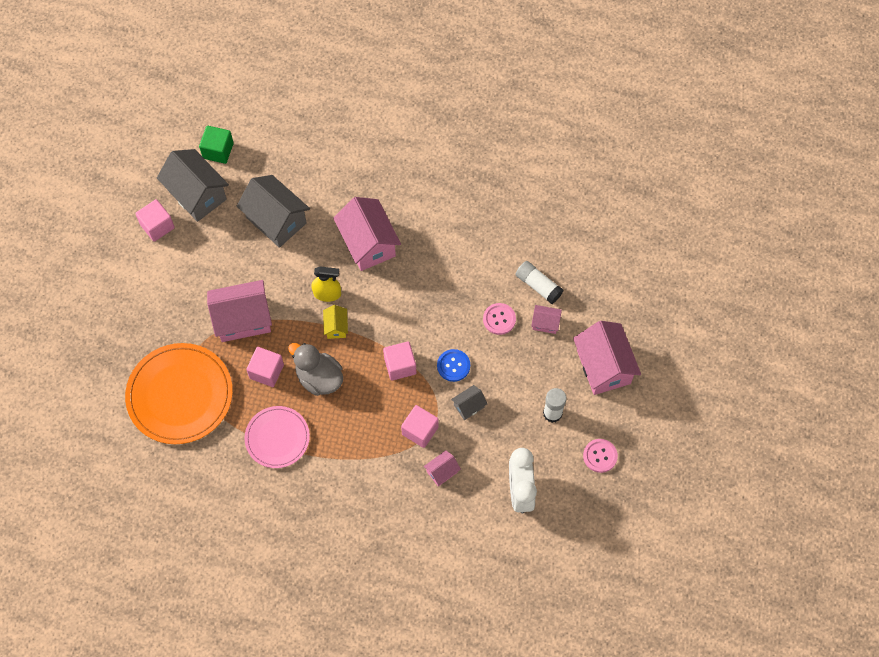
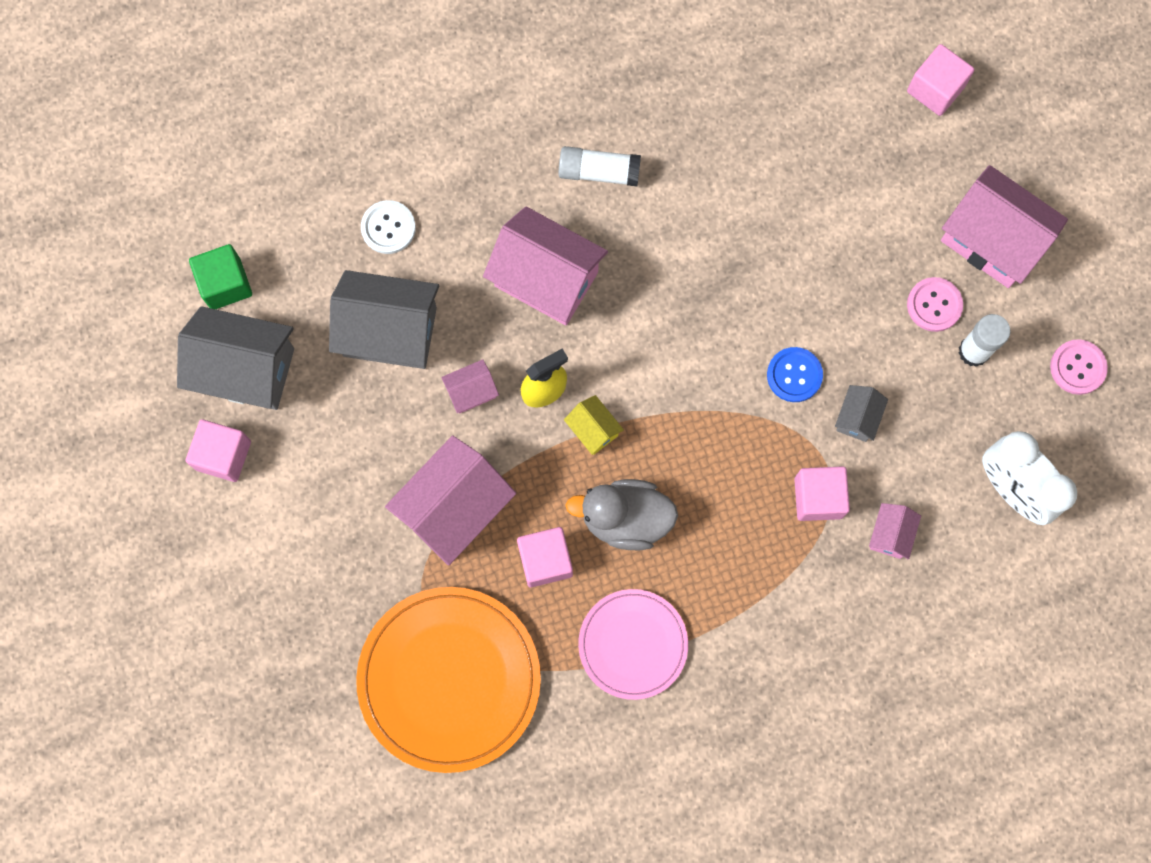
camera: 35 degrees left, 10 degrees up
pink cube [383,341,416,381] -> pink cube moved to [907,44,974,116]
pink button [483,303,516,335] -> pink button moved to [907,277,963,332]
white glue stick [515,261,563,304] -> white glue stick moved to [558,146,641,186]
pink house [531,305,562,334] -> pink house moved to [441,359,499,414]
none -> white button [361,200,416,254]

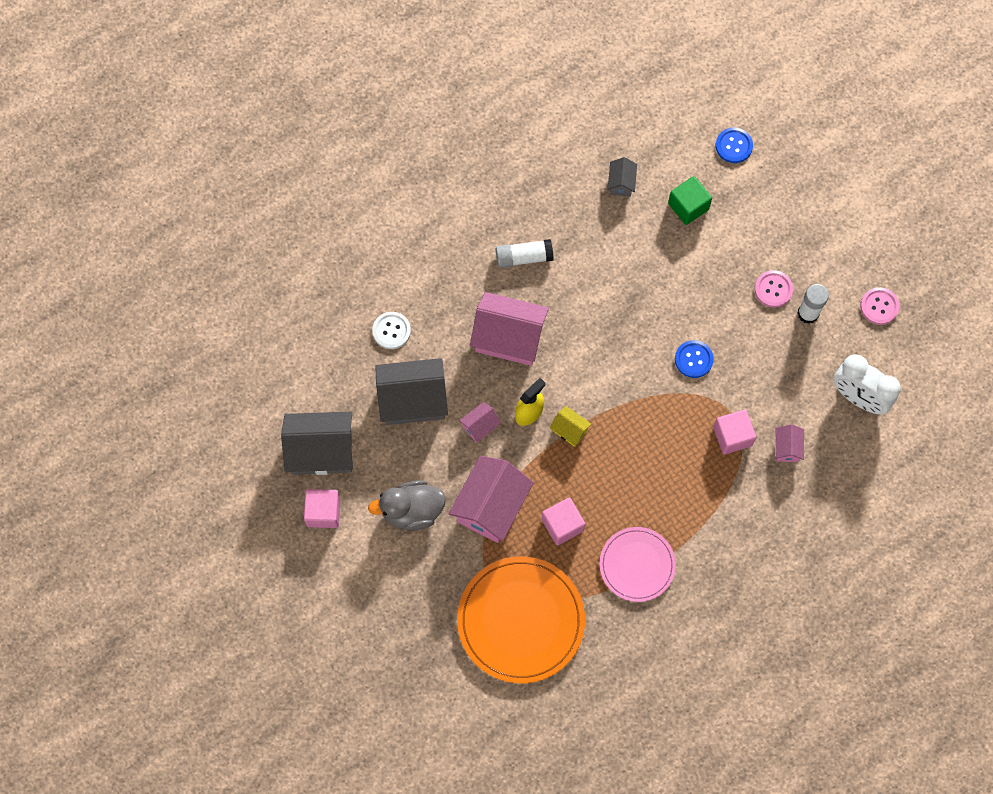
camera: 15 degrees left, 5 degrees down
green cube [189,244,252,309] -> green cube moved to [668,176,712,225]
grey duck [566,479,678,550] -> grey duck moved to [368,480,446,531]
grey house [835,385,888,442] -> grey house moved to [608,157,637,197]
pink cube [907,44,974,116] -> blue button [716,128,753,163]
pink house [941,165,1068,288] -> none

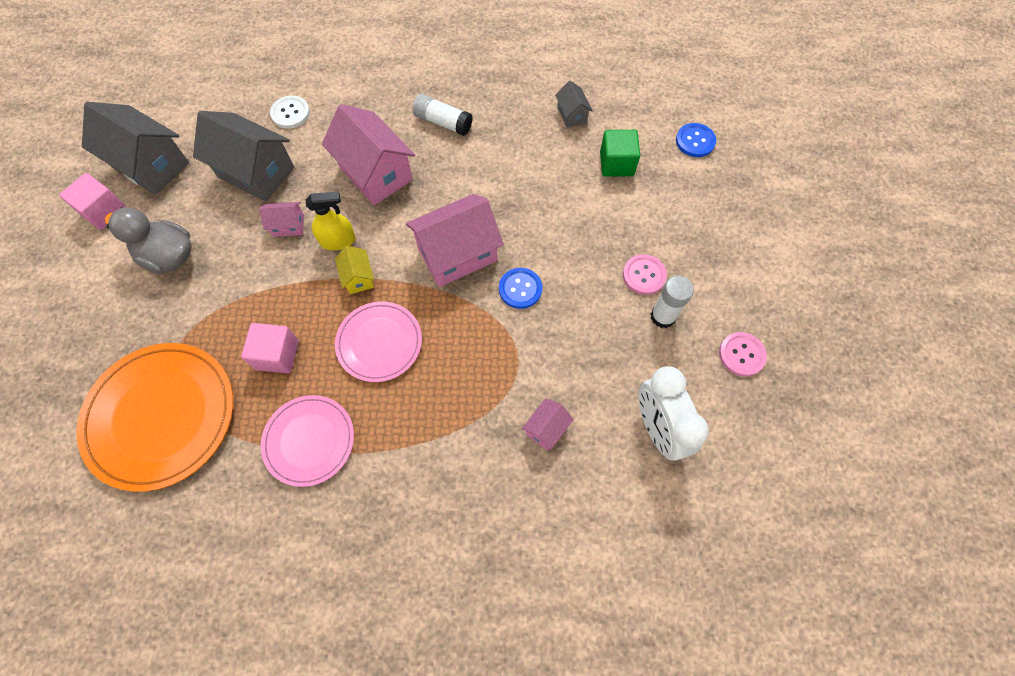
camera: 35 degrees right, 5 degrees down
pink house [449,456,534,543] -> pink house moved to [406,194,504,287]
grey house [608,157,637,197] -> grey house turned 60 degrees counterclockwise [555,81,593,128]
pink cube [713,409,756,454] -> none
none -> pink plate [335,301,422,382]

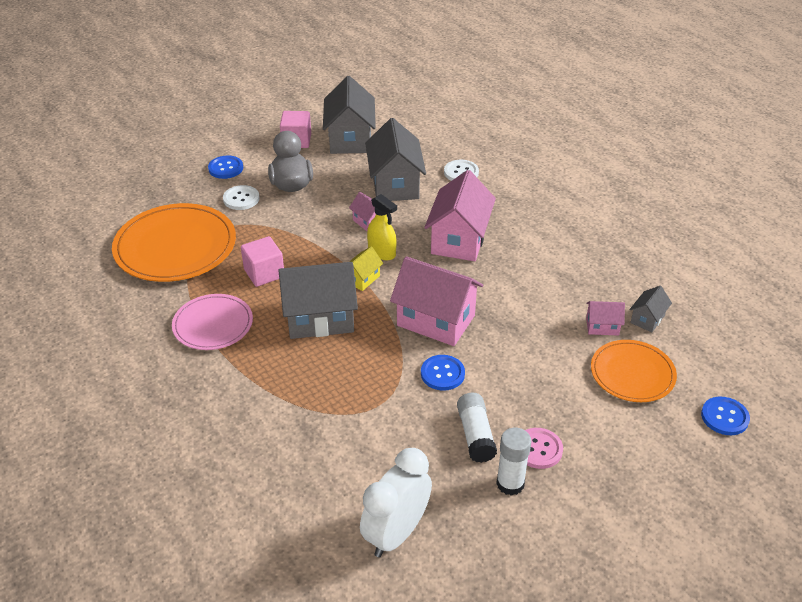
camera: 55 degrees right, 25 degrees down
pink plate [335,301,422,382] -> grey house [278,262,358,339]
white glue stick [413,94,473,136] -> white glue stick moved to [457,393,497,463]
pink house [522,398,574,450] -> pink house moved to [586,301,625,336]
green cube [600,130,640,177] -> orange plate [591,340,677,402]
pink button [719,332,767,376] -> none
none -> blue button [208,156,243,179]
none -> white button [223,185,260,210]

